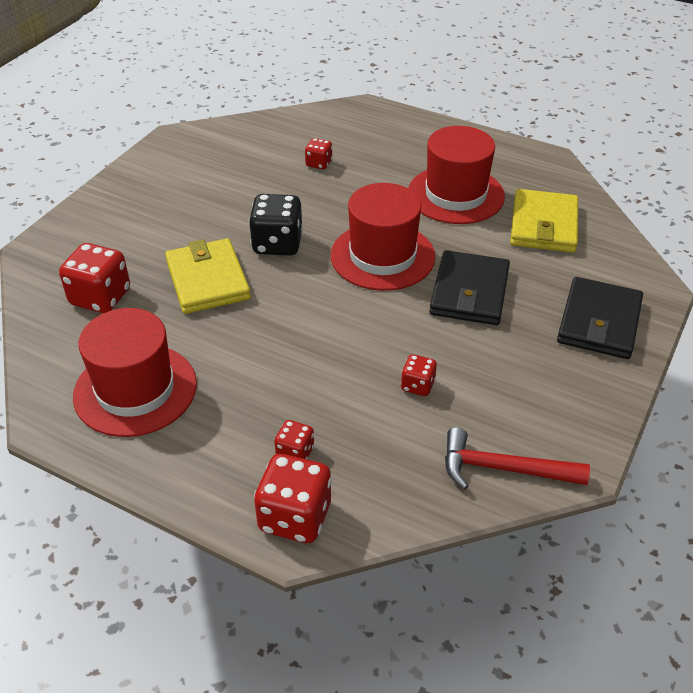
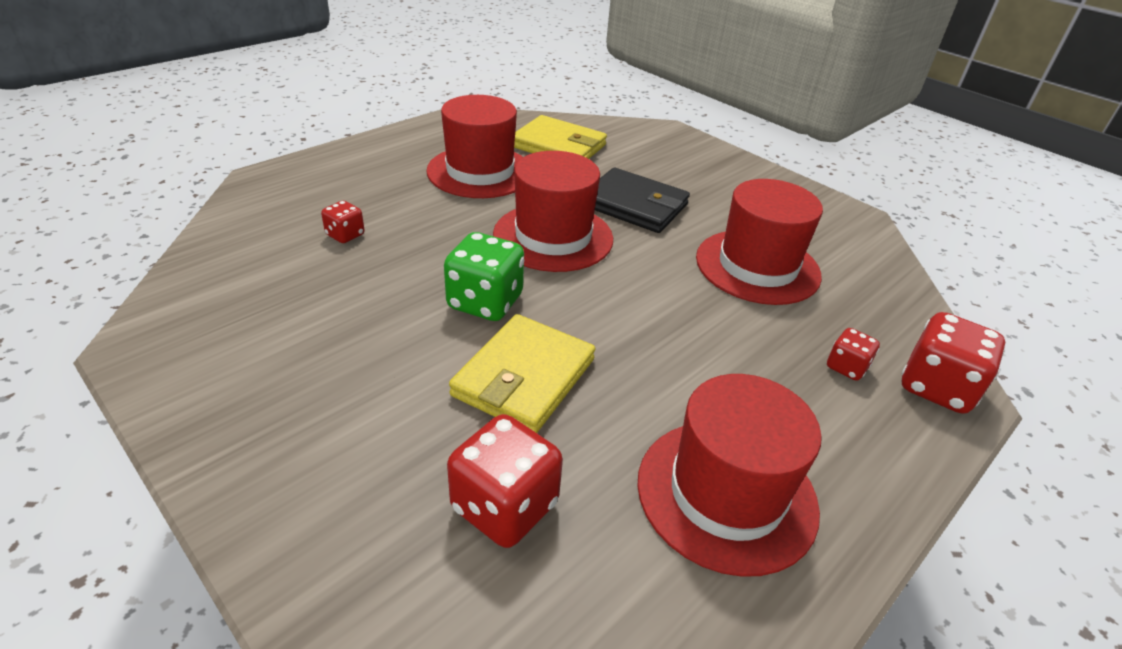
camera: 75 degrees left, 5 degrees down
yellow wallet [165,238,251,314] -> yellow wallet turned 60 degrees counterclockwise [449,314,595,433]
black dice [249,194,303,255] -> green dice [444,232,524,321]
red dice [401,354,437,396] -> red hat [696,179,823,305]
red hammer [445,427,590,489] -> none
black wallet [557,277,643,359] -> none

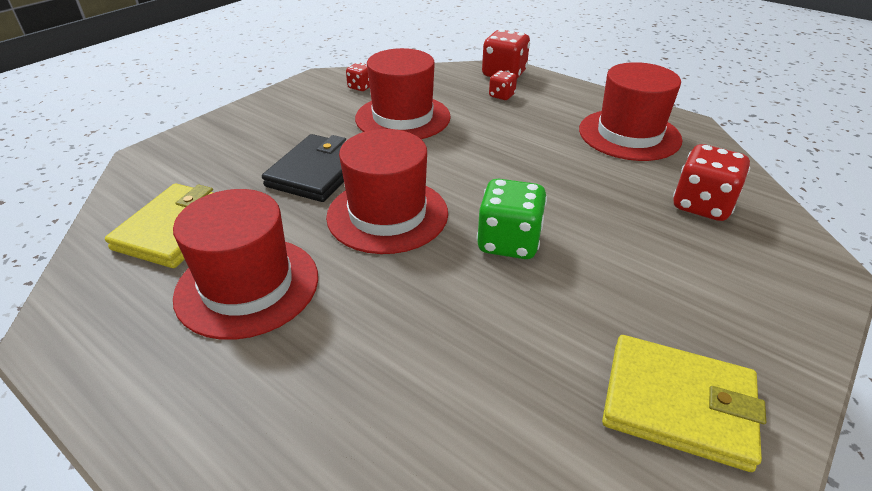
camera: 95 degrees left, 0 degrees up
red dice [321,201,365,243] -> red dice moved to [346,62,370,91]
yellow wallet [449,314,595,433] -> yellow wallet moved to [602,335,766,472]

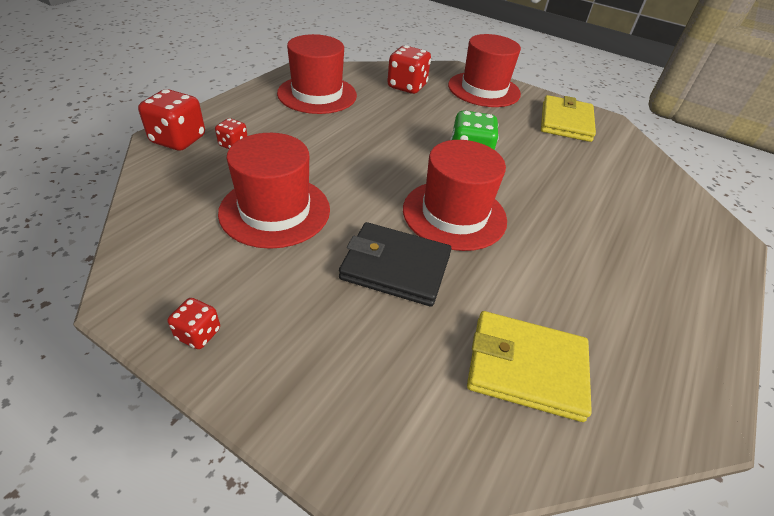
camera: 100 degrees left, 5 degrees up
red hat [173,189,318,340] -> red hat moved to [448,34,521,107]
red dice [346,62,370,91] -> red dice moved to [168,298,220,349]

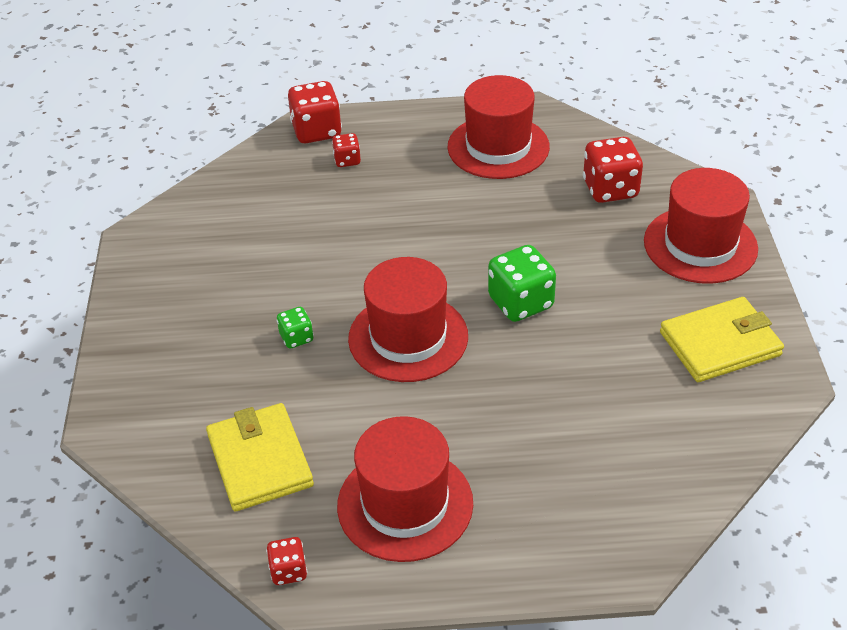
camera: 60 degrees right, 0 degrees up
red dice [168,298,220,349] -> red dice moved to [266,537,307,585]
red hat [218,133,330,249] -> red hat moved to [337,416,473,562]
black wallet [339,222,451,306] -> green dice [277,307,314,349]

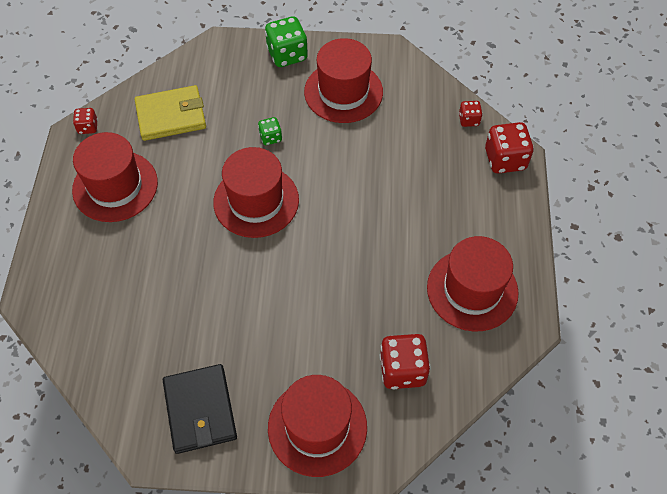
camera: 95 degrees right, 15 degrees up
red dice [332,133,361,167] -> red dice moved to [459,101,483,127]
green dice [488,245,556,322] -> green dice moved to [265,16,308,67]
yellow wallet [660,297,784,382] -> black wallet [163,364,237,454]
none -> red hat [304,38,383,123]

